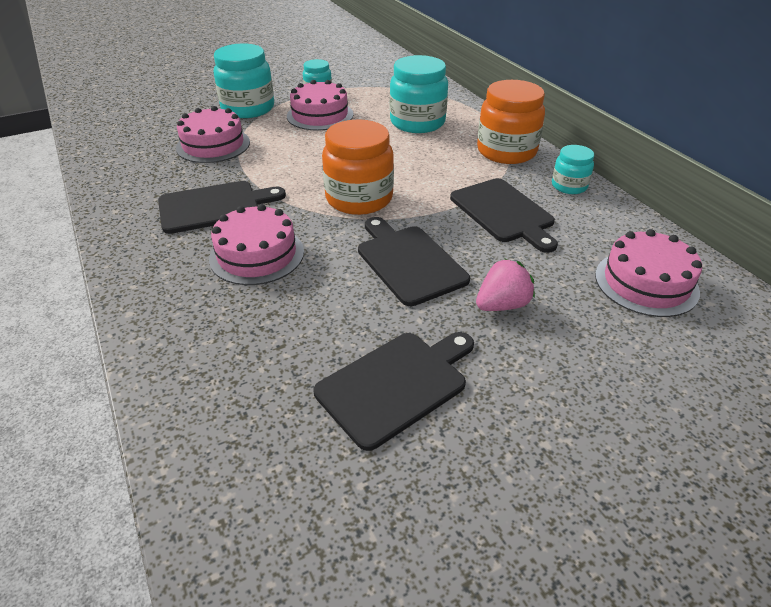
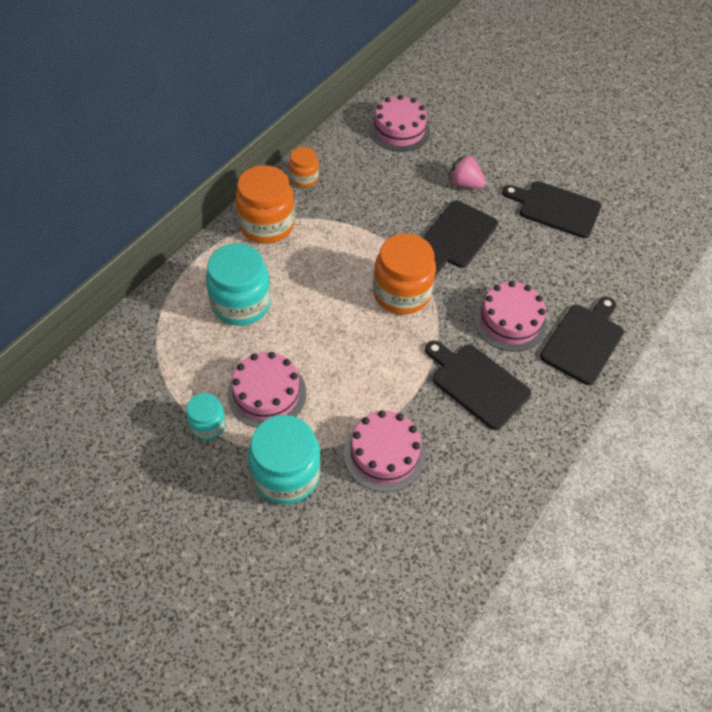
camera: 120 degrees left, 15 degrees up
black cutting board [450,178,558,253] -> black cutting board moved to [540,297,624,385]
turquoise jar [552,145,594,194] -> orange jar [289,147,319,187]

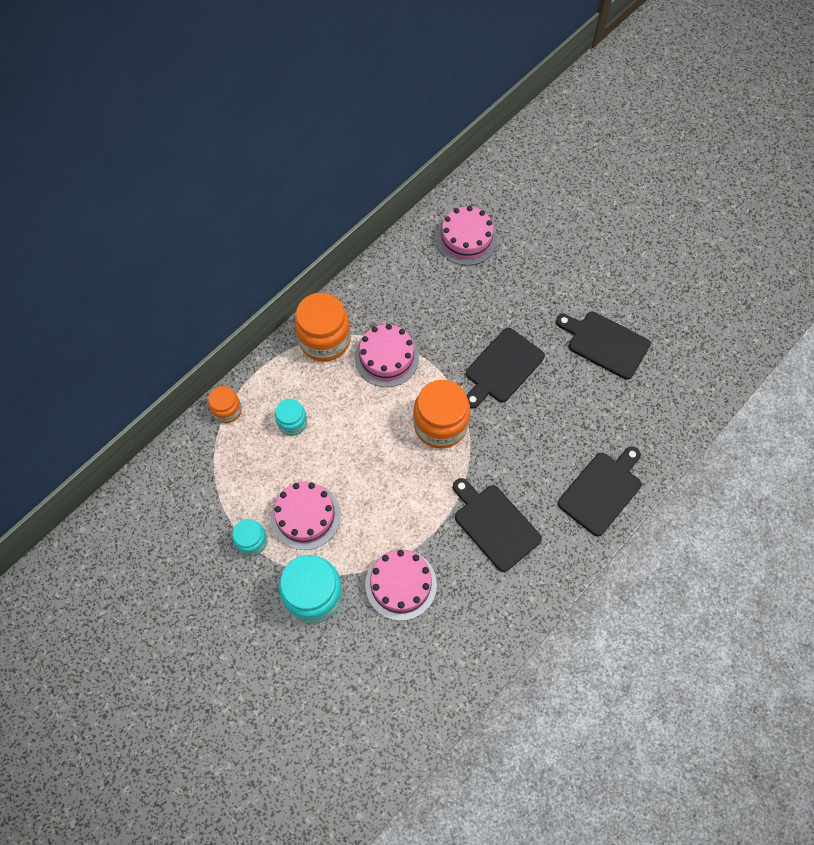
camera: 10 degrees right, 10 degrees up
turquoise jar [206,243,271,326] -> turquoise jar [275,399,307,436], size x0.55
orange jar [289,147,319,187] -> orange jar moved to [208,386,242,423]
pink strawberry [449,154,486,188] -> none
pink cake [474,281,547,352] -> pink cake moved to [355,324,419,387]

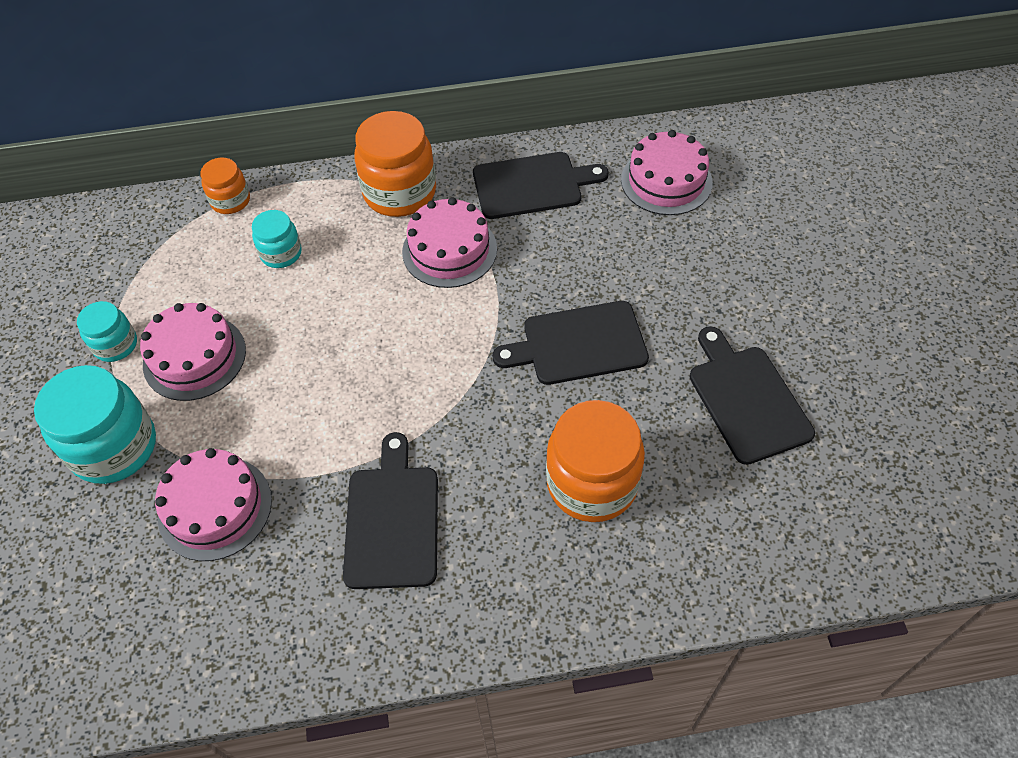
camera: 40 degrees right, 10 degrees down
orange jar [413,380,470,449] -> orange jar moved to [546,400,645,522]
black cutting board [558,447,642,536] -> black cutting board moved to [473,152,609,219]

